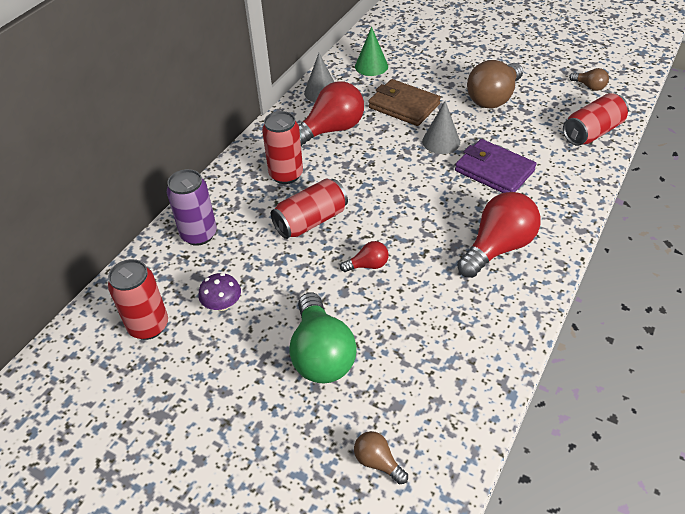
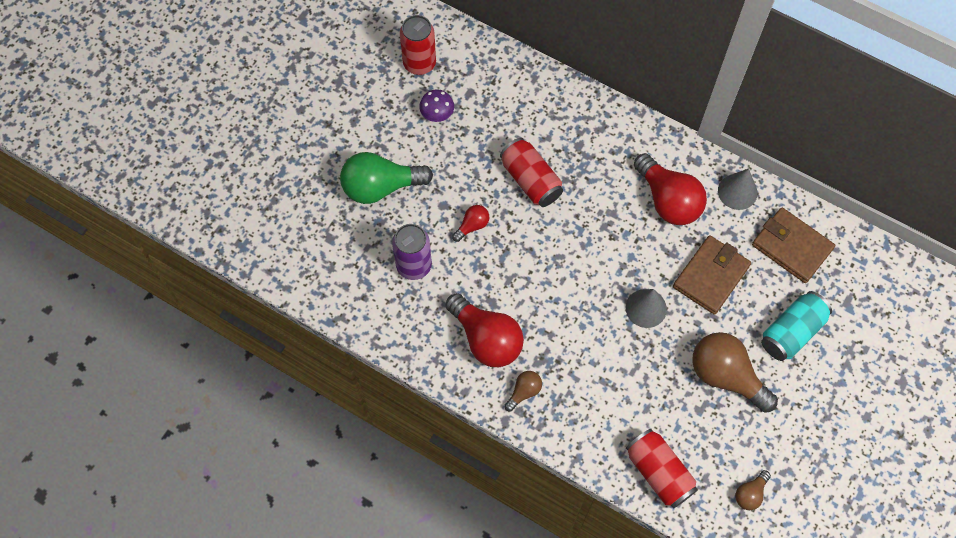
camera: 90 degrees right, 20 degrees up
purple can [167,169,217,246] -> purple can moved to [392,224,432,280]
red can [262,111,303,184] -> none
red light bulb [340,241,389,272] -> red light bulb turned 120 degrees counterclockwise [452,205,489,242]
brown light bulb [354,431,408,484] -> brown light bulb moved to [504,371,542,411]
green cone [355,27,388,76] -> brown wallet [752,207,835,283]
purple wallet [455,139,536,193] -> none
none -> turquoise can [761,291,832,361]

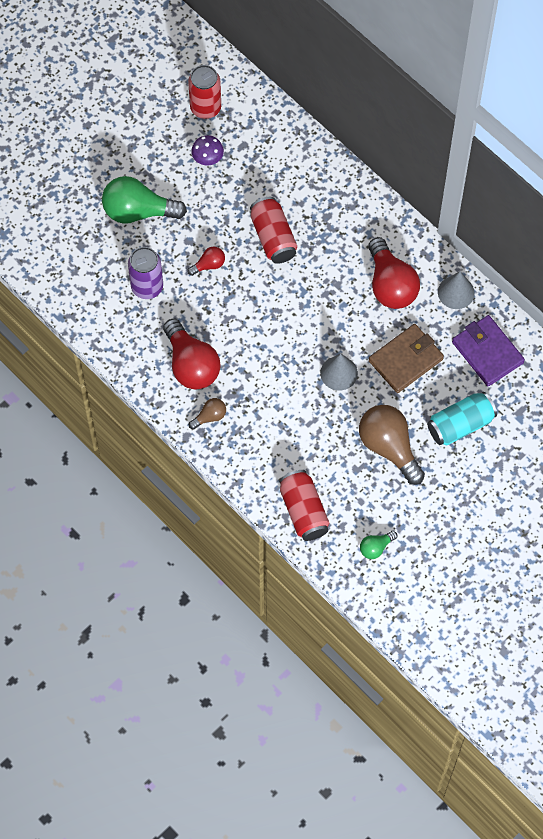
camera: 15 degrees right, 0 degrees up
brown light bulb [735,470,771,510] -> green light bulb [360,531,397,559]
brown wallet [752,207,835,283] -> purple wallet [452,315,525,386]

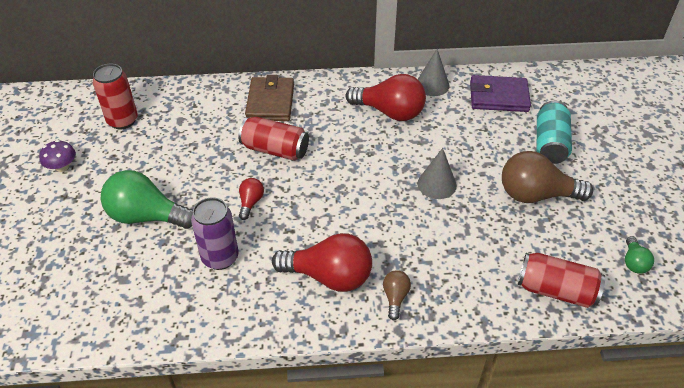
camera: 50 degrees left, 20 degrees down
green light bulb [102,176,187,224] -> green light bulb turned 60 degrees clockwise [101,170,193,229]
purple mushroom [191,135,224,166] -> purple mushroom moved to [39,140,76,172]
brown wallet [369,324,444,393] -> brown wallet moved to [245,75,294,121]

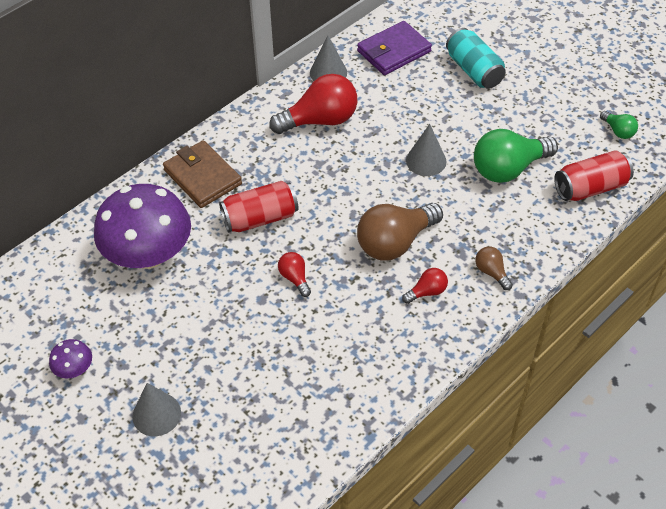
camera: 40 degrees left, 5 degrees up
red can [93,64,138,129] -> none
green light bulb [101,170,193,229] -> green light bulb moved to [474,129,558,183]
purple can [191,197,239,270] -> none
red light bulb [272,233,372,292] -> red light bulb [402,268,448,304], size x0.48
brown light bulb [502,151,593,203] -> brown light bulb moved to [357,203,443,260]
none -> purple mushroom [94,184,191,269]
none -> grey cone [132,383,181,436]

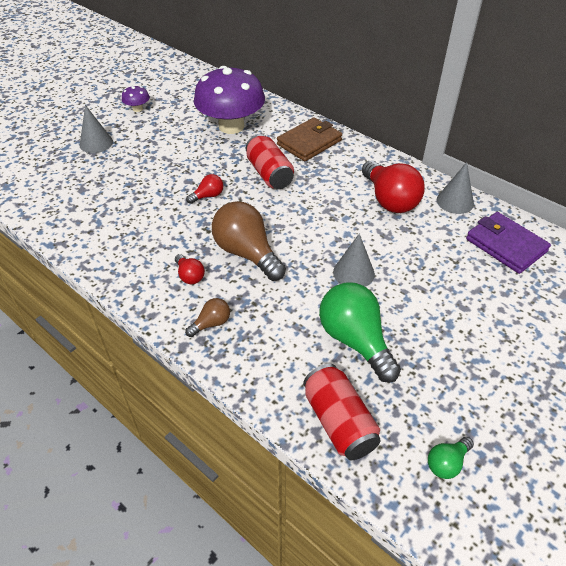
camera: 85 degrees right, 5 degrees down
turquoise can [446,28,506,89] -> none

